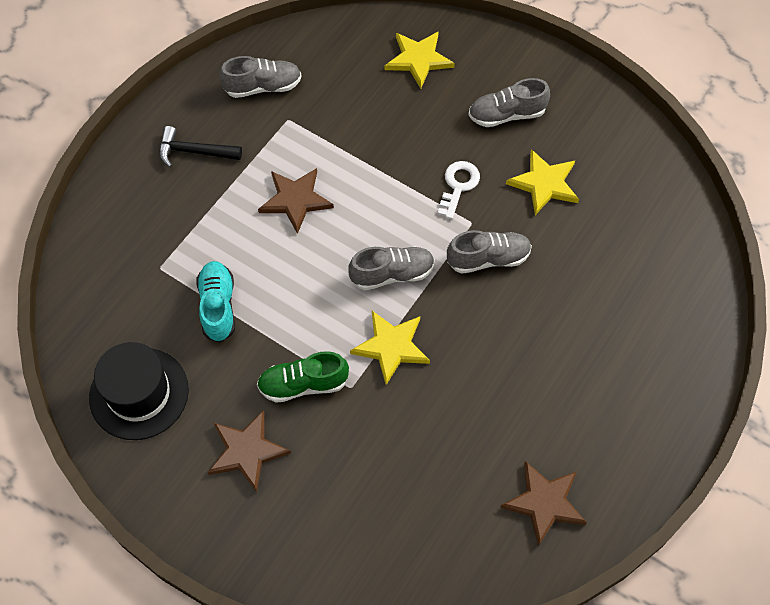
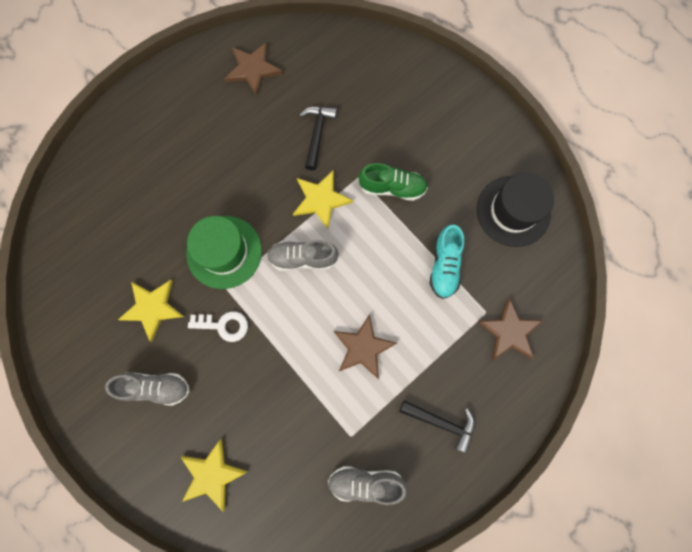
camera: 165 degrees left, 15 degrees up
brown star [208,410,291,492] -> brown star moved to [478,298,543,360]
white key [438,161,480,219] -> white key turned 120 degrees counterclockwise [188,311,248,342]
grey shoe [447,230,532,274] -> green hat [186,216,262,289]
none -> black hammer [300,107,337,171]

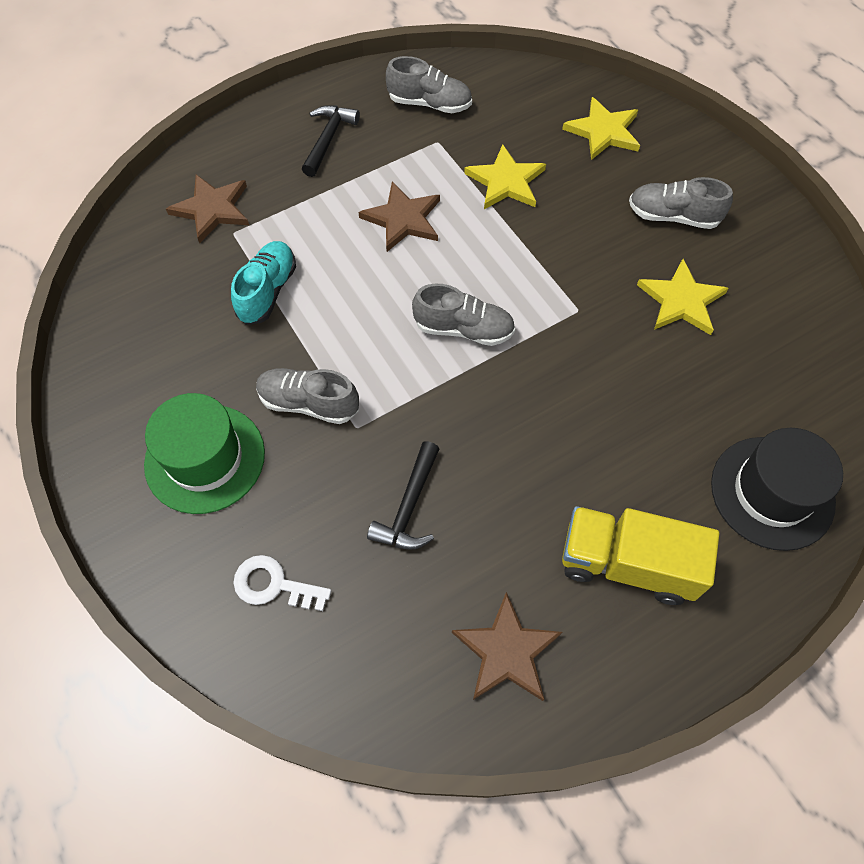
camera: 170 degrees left, 15 degrees down
green hat [186,216,262,289] -> green hat moved to [144,393,265,514]
white key [188,311,248,342] -> white key moved to [233,555,331,611]
yellow star [293,170,353,229] -> yellow star moved to [464,144,546,209]
green shoe [359,163,428,201] -> grey shoe [256,368,359,424]
black hammer [399,401,475,453] -> black hammer turned 75 degrees clockwise [302,105,360,177]
black hat [477,173,554,247] -> black hat moved to [711,428,843,551]
none -> yellow truck [562,506,719,605]

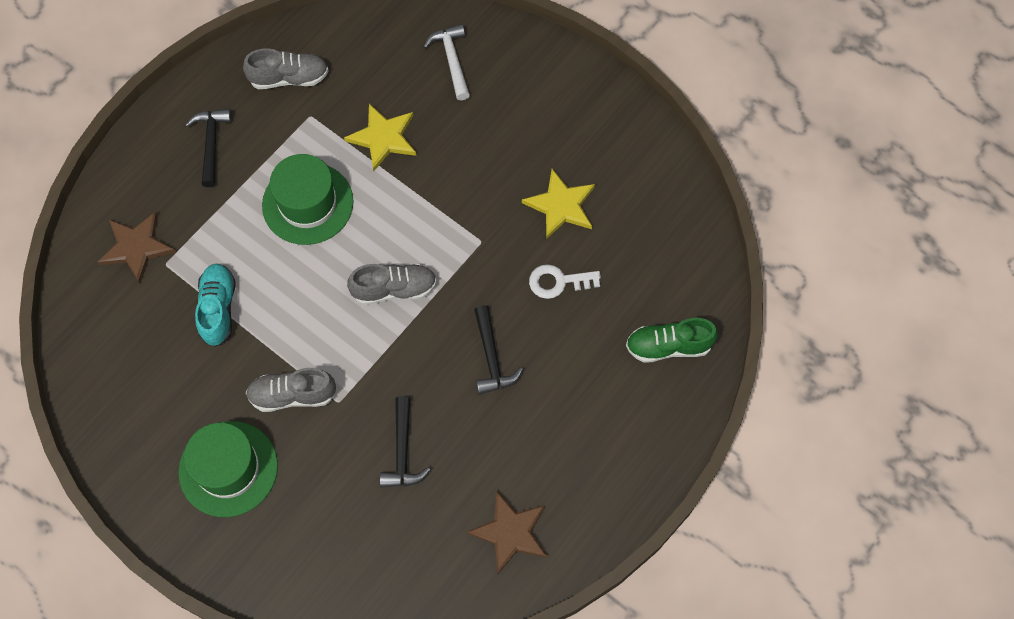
camera: 20 degrees left, 5 degrees up
white key [233,555,331,611] -> white key moved to [529,265,601,299]
brown star [358,182,440,252] -> green hat [262,154,353,245]
yellow star [562,97,640,160] -> white hammer [423,24,470,101]
yellow truck [562,506,719,605] -> none
grey shoe [629,177,733,229] -> none
black hat [711,428,843,551] -> green shoe [626,318,718,363]
none -> black hammer [474,305,523,395]

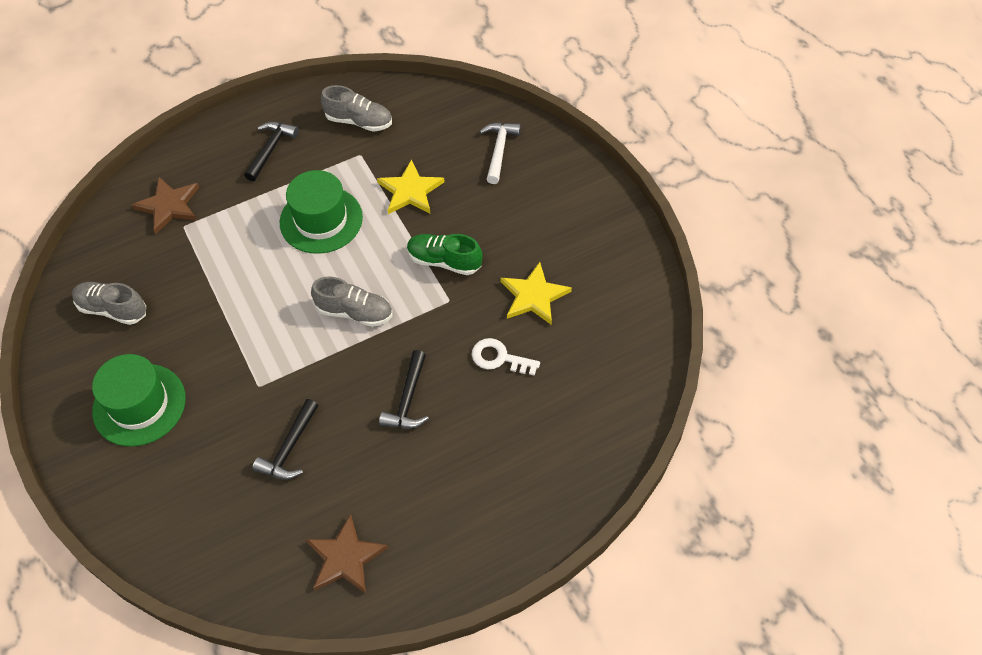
camera: 25 degrees right, 10 degrees down
turquoise shoe [195,264,236,347] -> none
grey shoe [246,368,336,412] -> grey shoe moved to [72,282,146,325]
green shoe [626,318,718,363] -> green shoe moved to [407,234,483,275]

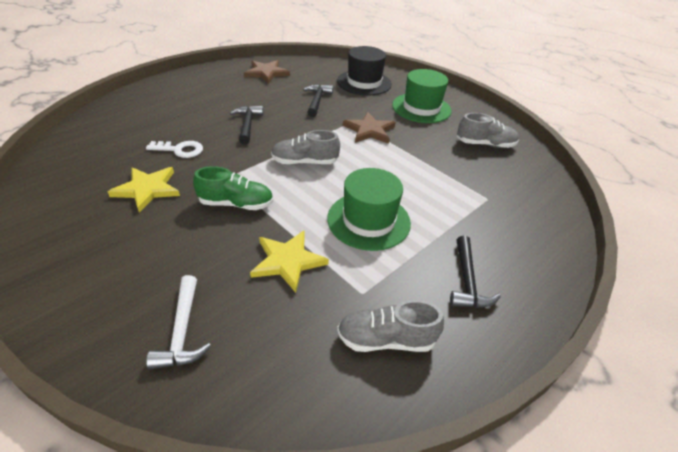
camera: 160 degrees right, 15 degrees down
brown star [132,177,199,234] -> brown star moved to [343,112,396,144]
none -> black hat [337,46,392,95]

